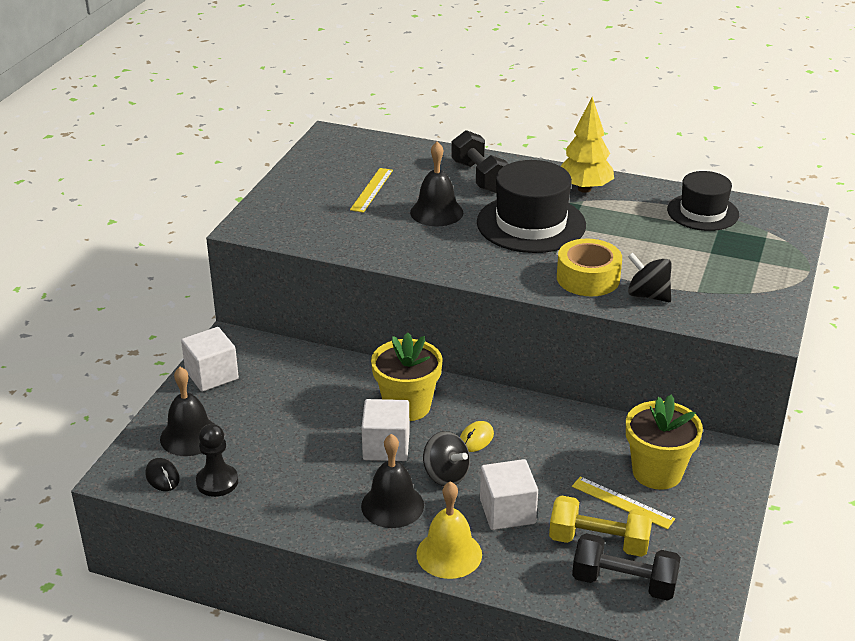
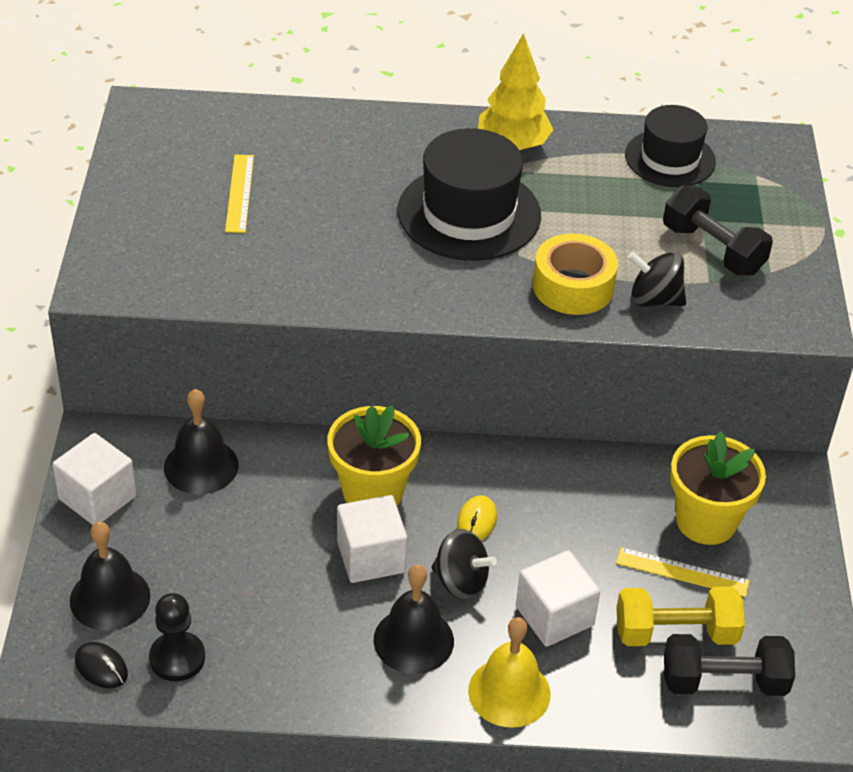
camera: 20 degrees left, 10 degrees up
black bell [410,142,463,226] -> black bell moved to [164,389,239,494]
black dumbbell [451,130,509,193] -> black dumbbell moved to [663,185,773,275]

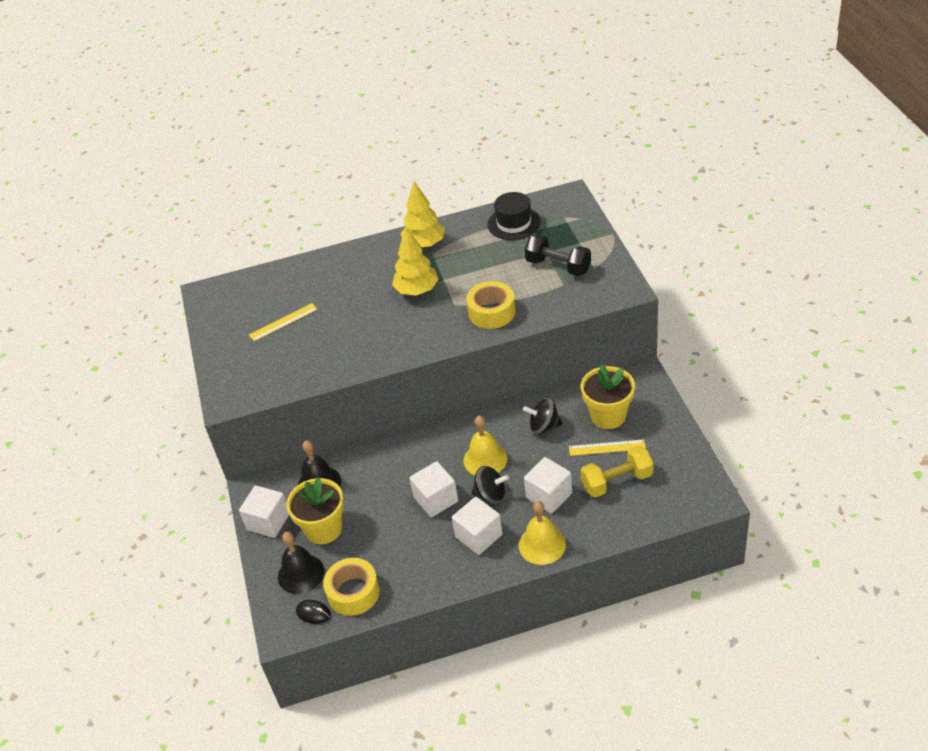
camera: 10 degrees left, 0 degrees up
black pawn [149,593,205,681] -> yellow tape [323,558,380,616]
yellow ruler [225,155,254,233] -> yellow ruler turned 75 degrees clockwise [249,303,318,341]
yellow flower pot [327,405,421,505] -> yellow flower pot moved to [286,477,344,544]
black bell [374,565,454,674] -> white cube [452,497,502,555]
black hat [398,128,541,261] -> yellow tree [392,227,439,295]
yellow mouse [457,495,497,540] -> yellow bell [463,416,507,475]
black spinning top [628,251,686,307] -> black spinning top moved to [523,398,562,435]
black dumbbell [664,634,795,696] -> none

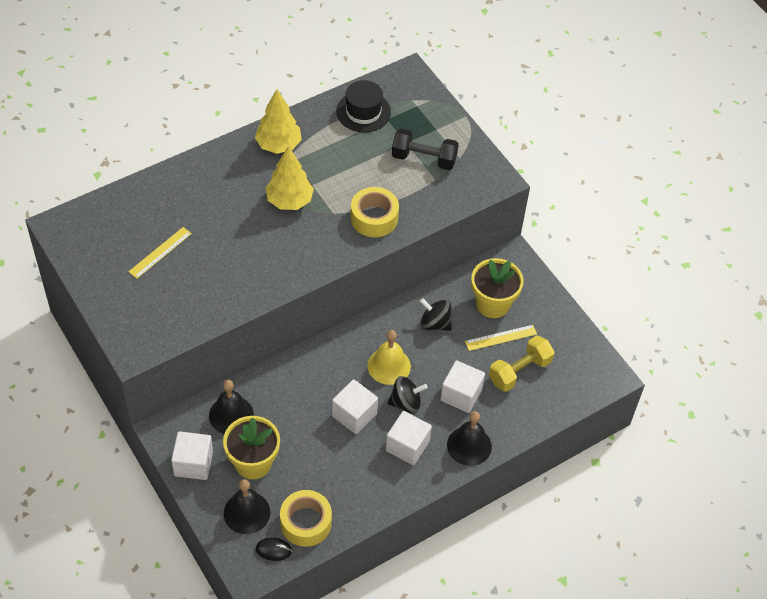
camera: 25 degrees left, 10 degrees up
yellow bell [519,501,566,565] -> black bell [447,411,492,466]
black spinning top [523,398,562,435] -> black spinning top turned 45 degrees clockwise [420,298,452,331]

